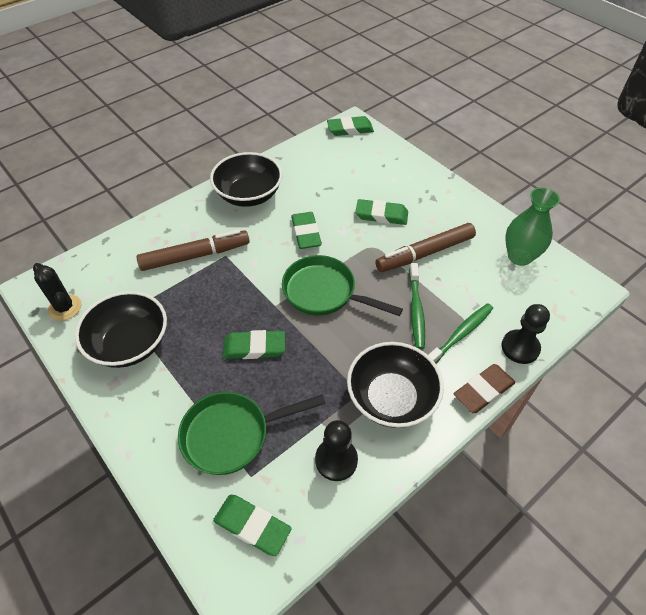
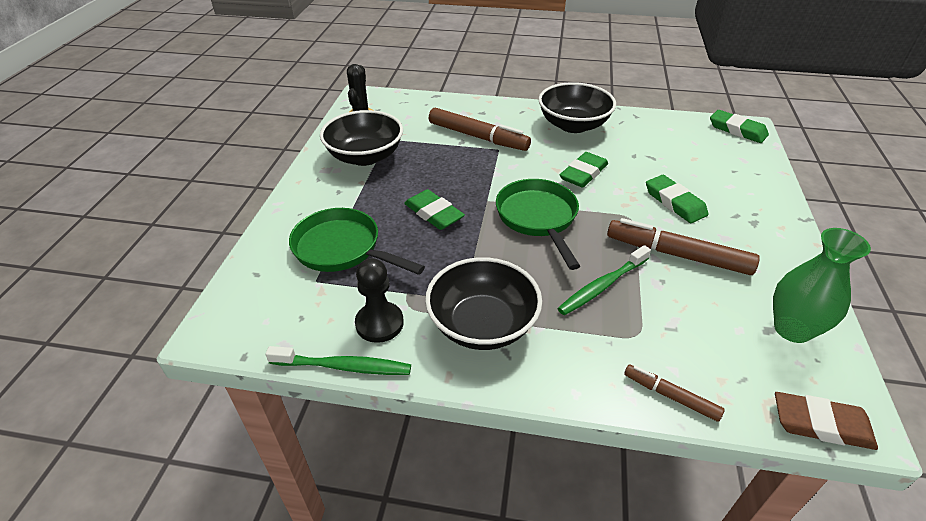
camera: 50 degrees right, 10 degrees down
green eraser [213,495,292,556] -> none
green toothbrush [428,303,493,364] -> green toothbrush moved to [266,346,411,375]
brown eraser [454,364,515,413] -> brown eraser moved to [775,392,878,450]
black pawn [501,304,550,364] -> brown marker [624,365,725,422]

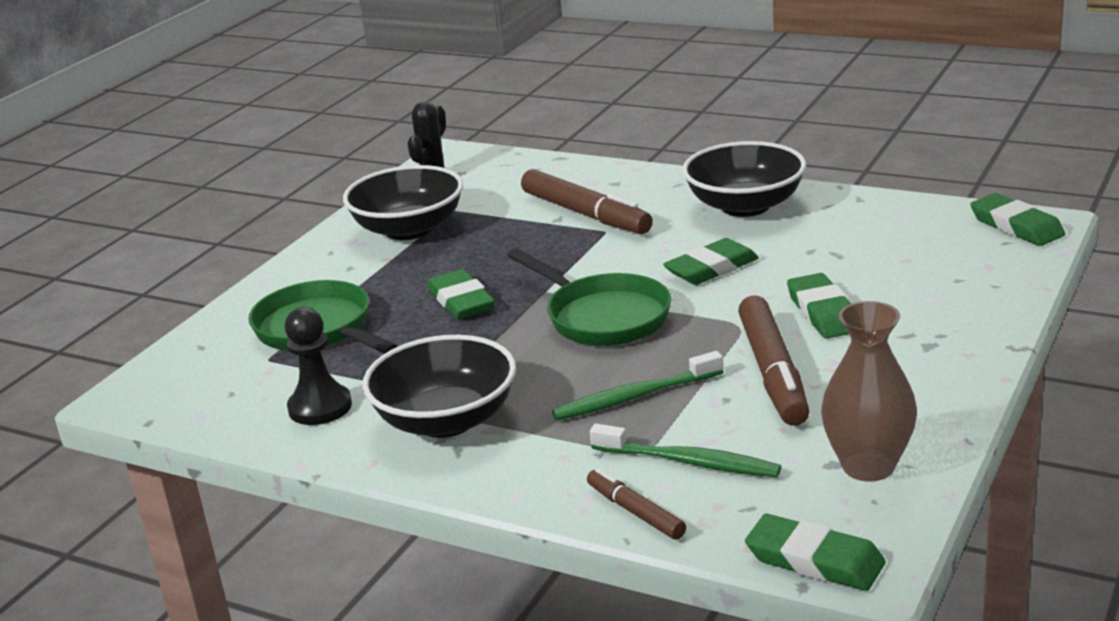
camera: 20 degrees right, 15 degrees down
green toothbrush [266,346,411,375] -> green toothbrush moved to [590,424,781,477]
green pan [496,179,580,270] -> green pan turned 135 degrees clockwise [507,249,671,346]
brown marker [607,218,760,275] -> brown marker turned 135 degrees counterclockwise [738,295,810,426]
green vase [773,228,871,343] -> brown vase [821,301,917,481]
brown eraser [775,392,878,450] -> green eraser [745,514,886,591]

